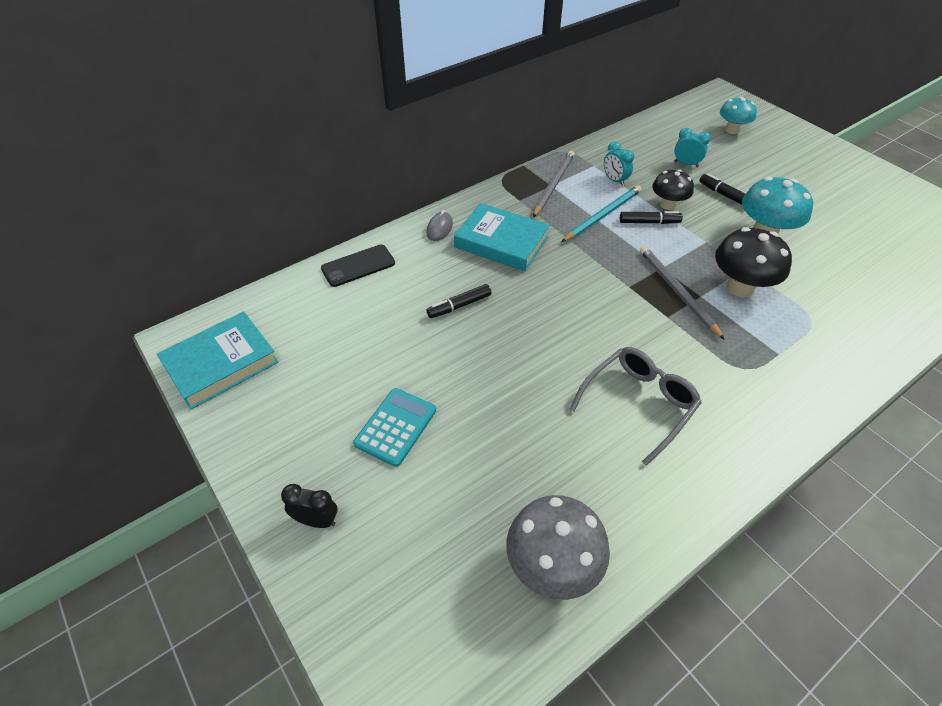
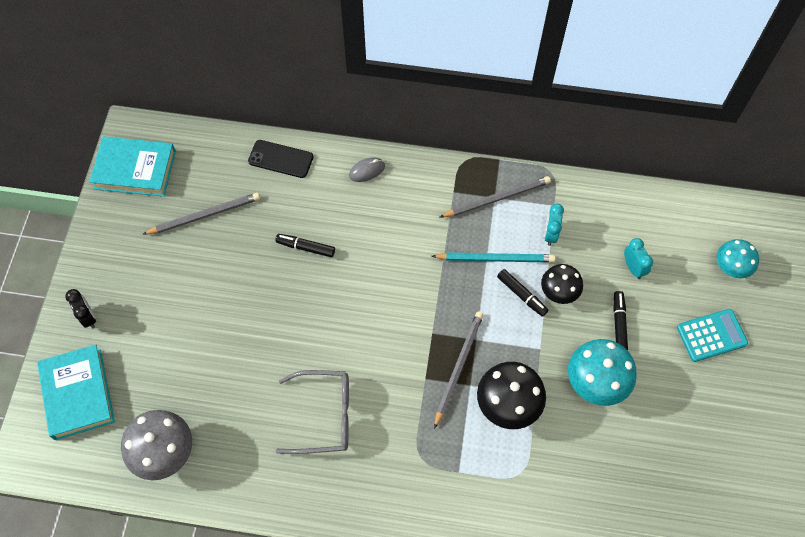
camera: 45 degrees right, 15 degrees up
turquoise calculator [353,388,436,467] -> turquoise calculator moved to [677,309,748,362]
turquoise book [454,203,550,271] -> turquoise book moved to [37,345,115,440]
none -> grey pencil [142,193,260,235]

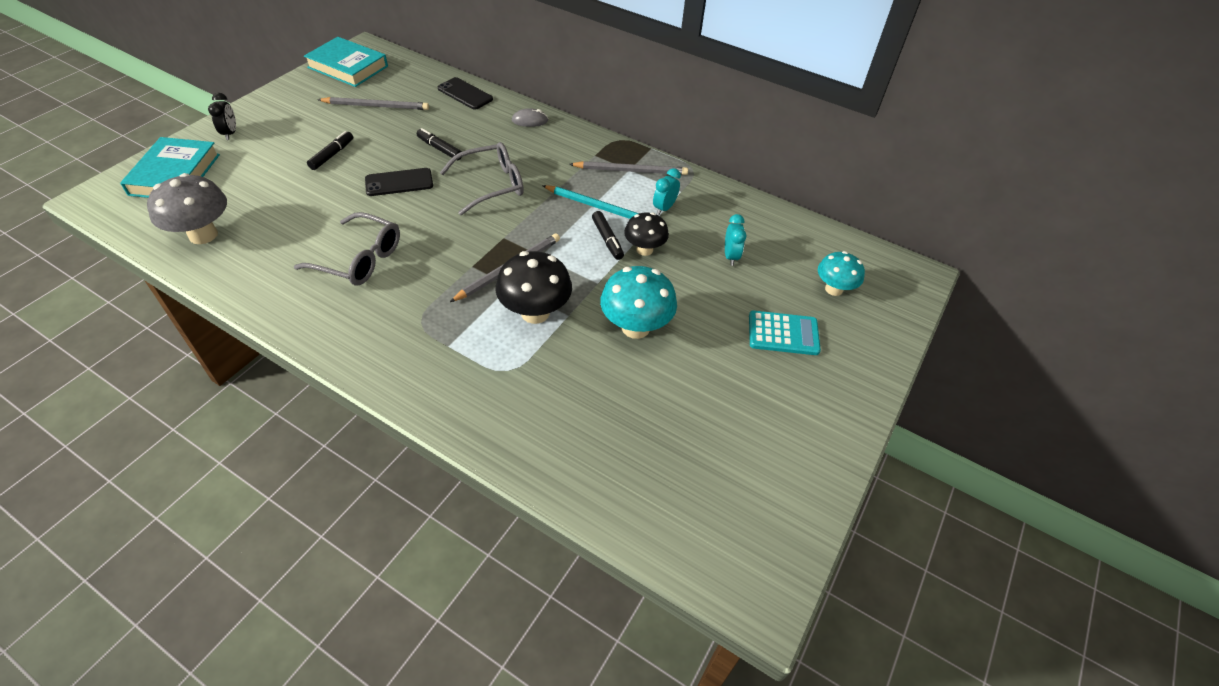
camera: 20 degrees right, 15 degrees down
black marker [613,291,628,350] -> black marker moved to [307,131,353,170]
none -> black phone [365,168,433,196]
none -> grey glasses [440,142,524,215]

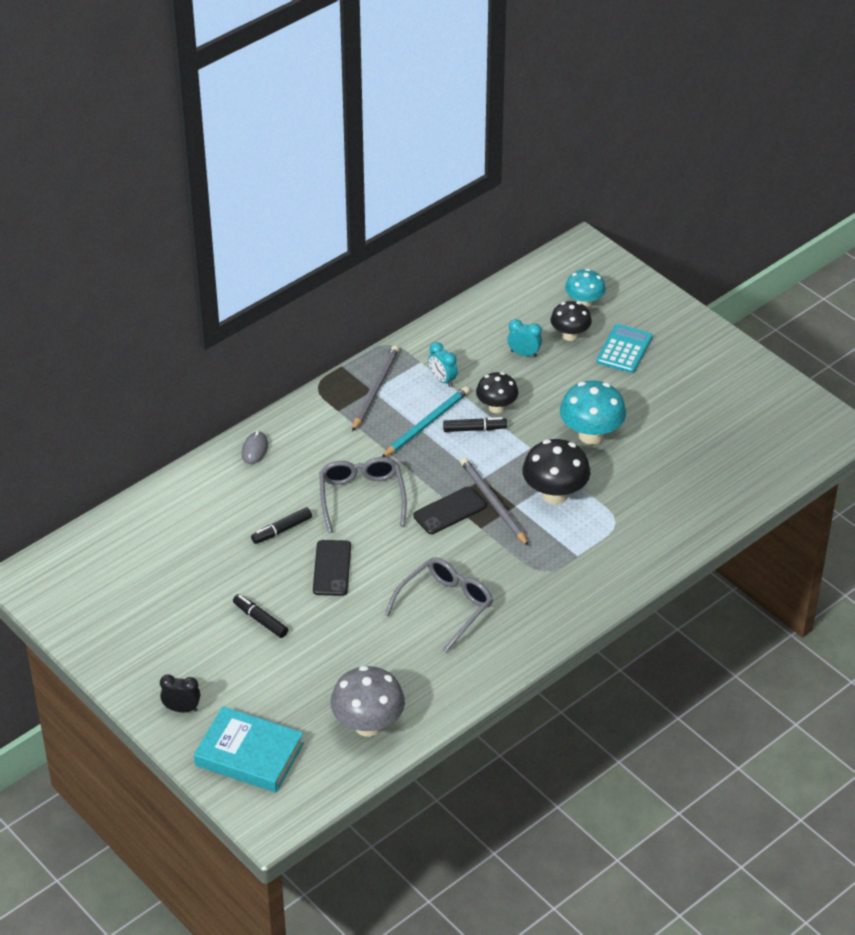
camera: 70 degrees left, 5 degrees down
turquoise book [304,37,388,87] -> none
grey pencil [318,97,429,110] -> none
black phone [438,77,493,109] -> black phone moved to [413,487,486,534]
none -> black mushroom [551,301,592,341]

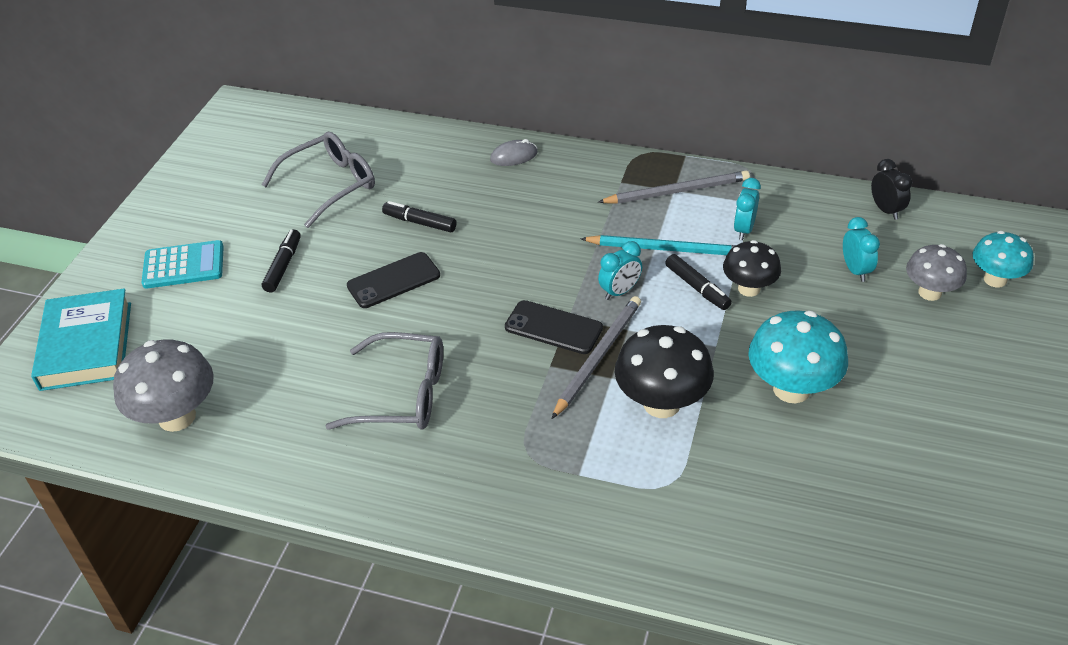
camera: 60 degrees right, 0 degrees up
black clock [160,674,200,712] -> black clock moved to [871,159,912,220]
grey glasses [319,457,407,533] -> grey glasses moved to [262,132,375,228]
black mushroom [551,301,592,341] -> grey mushroom [906,244,967,301]
turquoise calculator [596,324,653,373] -> turquoise calculator moved to [142,240,224,289]
none -> turquoise clock [598,241,642,300]

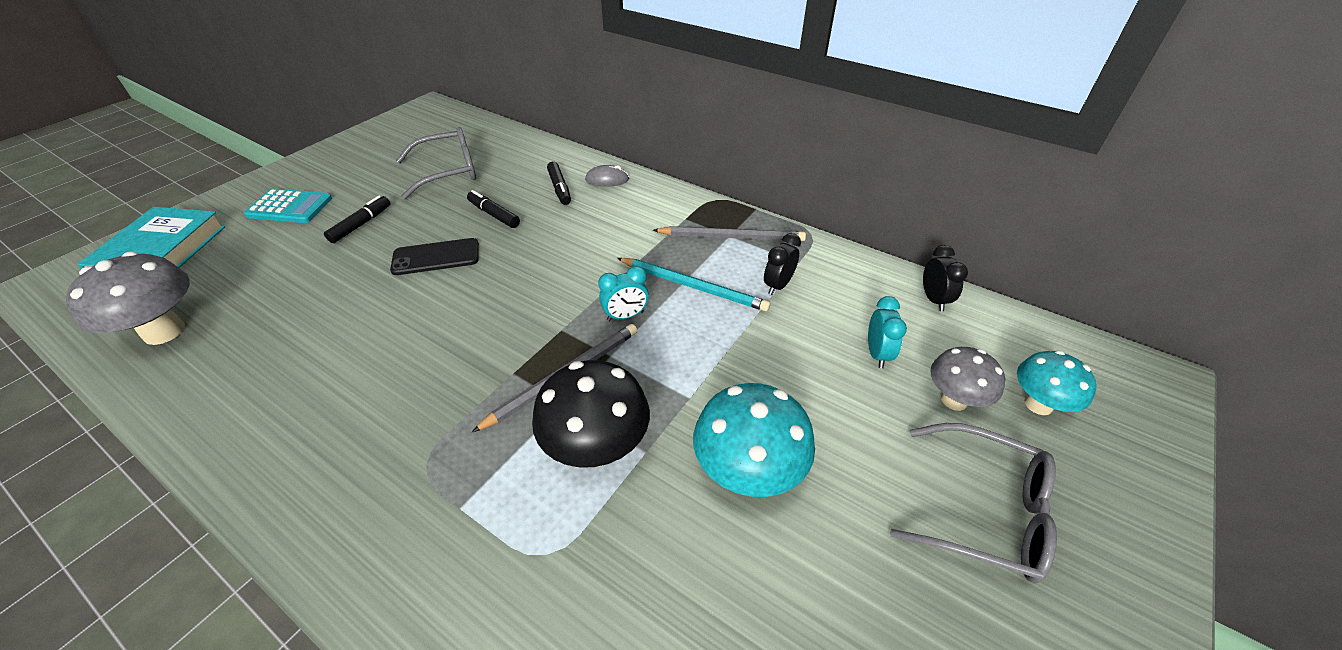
camera: 15 degrees right, 0 degrees up
grey glasses [325,332,443,430] -> grey glasses moved to [890,423,1057,583]
black phone [505,300,603,354] -> none
black marker [665,254,732,310] -> black marker moved to [547,161,571,205]
black mushroom [723,240,781,297] -> none
turquoise clock [734,178,761,240] -> black clock [764,233,801,295]

